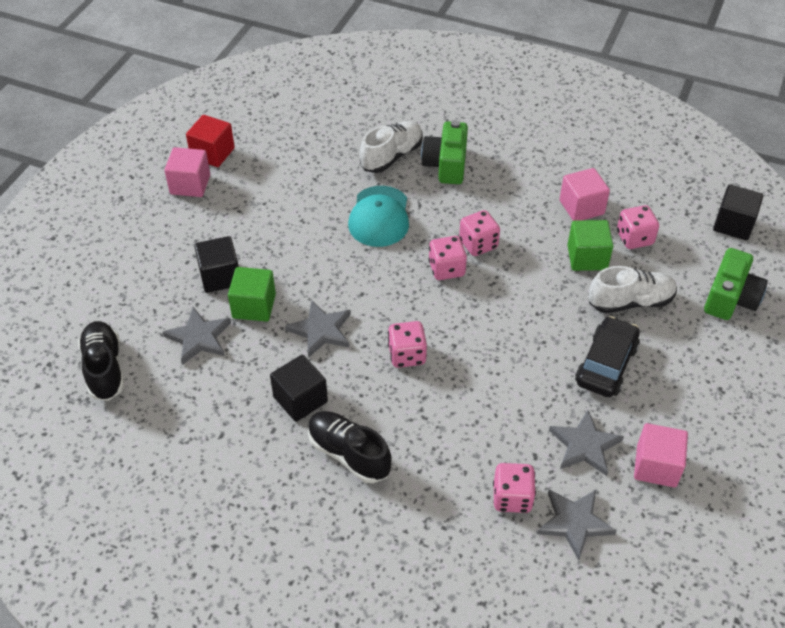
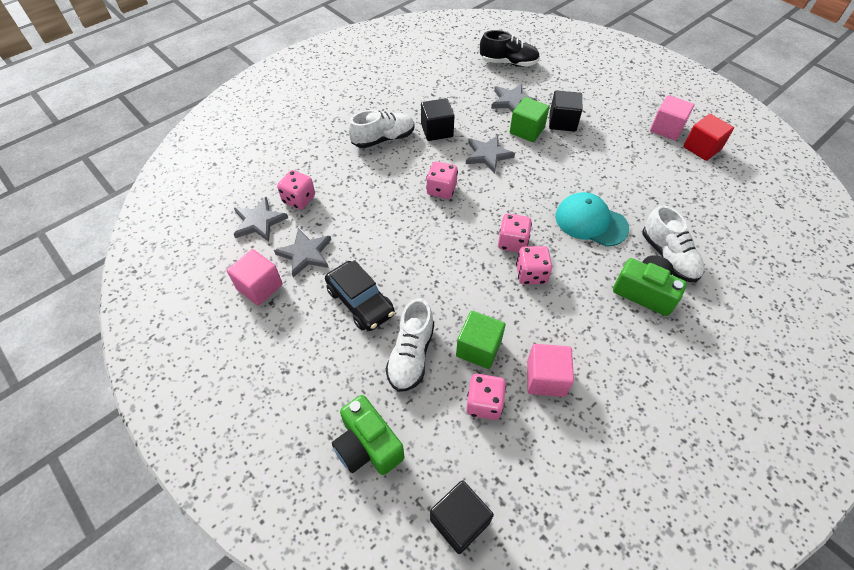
camera: 115 degrees right, 5 degrees up
black shoe [308,411,392,483] -> white shoe [348,110,414,148]

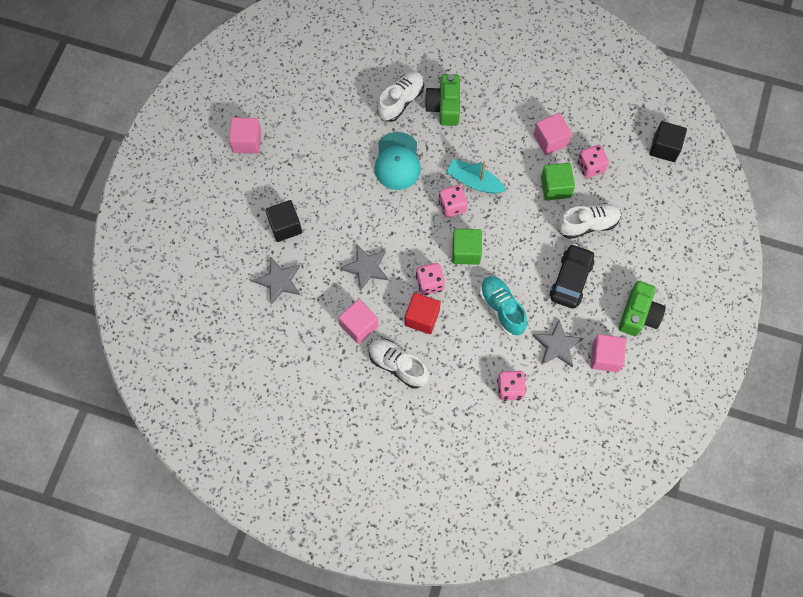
camera: 120 degrees left, 15 degrees up
grey star [234,197,288,242] -> none
green camera [332,395,404,475] -> green camera moved to [619,281,666,336]
black cube [421,98,455,141] -> pink cube [338,299,378,344]
black shoe [480,30,540,67] -> none
green cube [510,97,549,142] -> green cube moved to [452,229,482,265]
pink dice [516,246,552,285] -> turquoise boat [446,159,506,194]
red cube [683,114,734,161] -> red cube moved to [405,293,441,334]
none -> turquoise shoe [480,276,527,336]

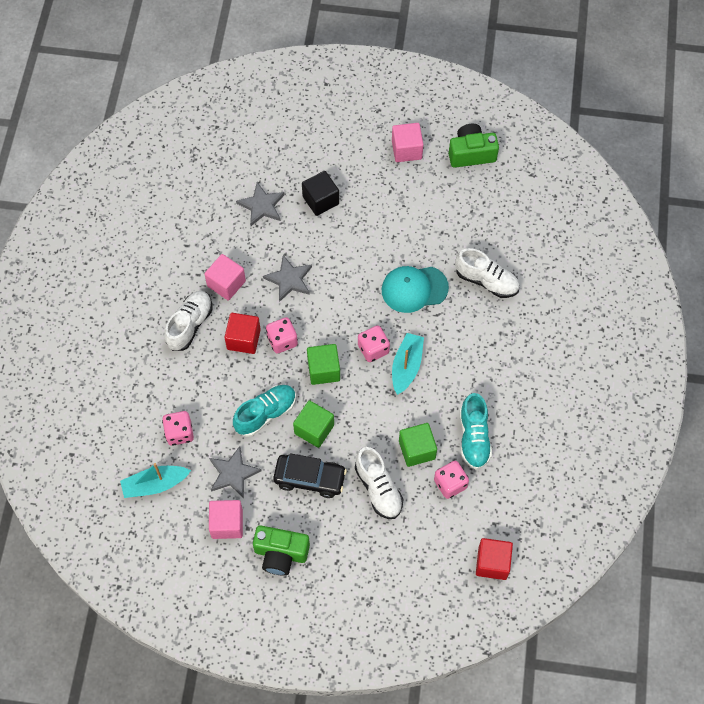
camera: 80 degrees right, 5 degrees down
green camera [425,74,460,126] -> green camera moved to [449,124,499,168]
pink cube [534,113,572,155] -> turquoise shoe [460,393,492,470]
black cube [649,121,687,162] -> red cube [476,538,513,580]
none -> turquoise boat [120,463,191,498]
none -> green cube [293,400,334,448]

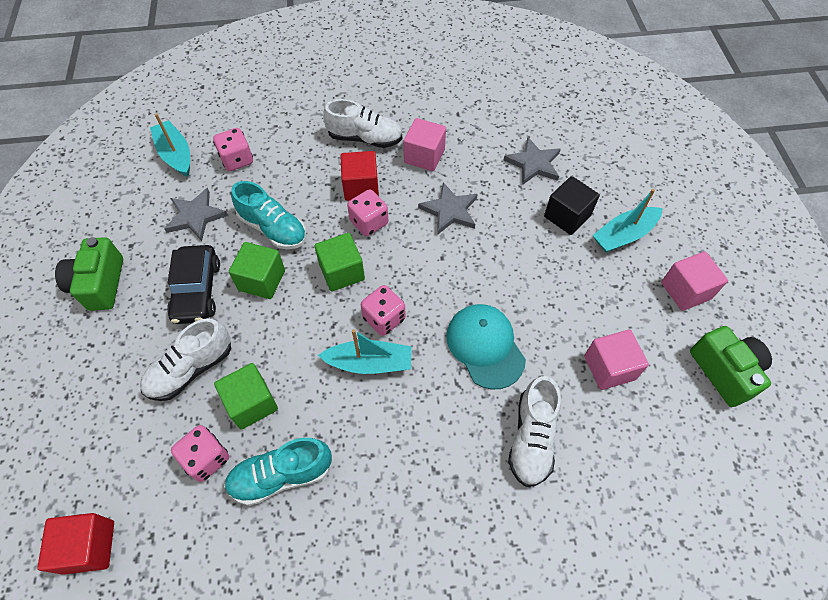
camera: 75 degrees right, 5 degrees down
pink cube [209,500,243,539] -> pink cube moved to [584,329,649,390]
none -> turquoise boat [592,189,663,253]

